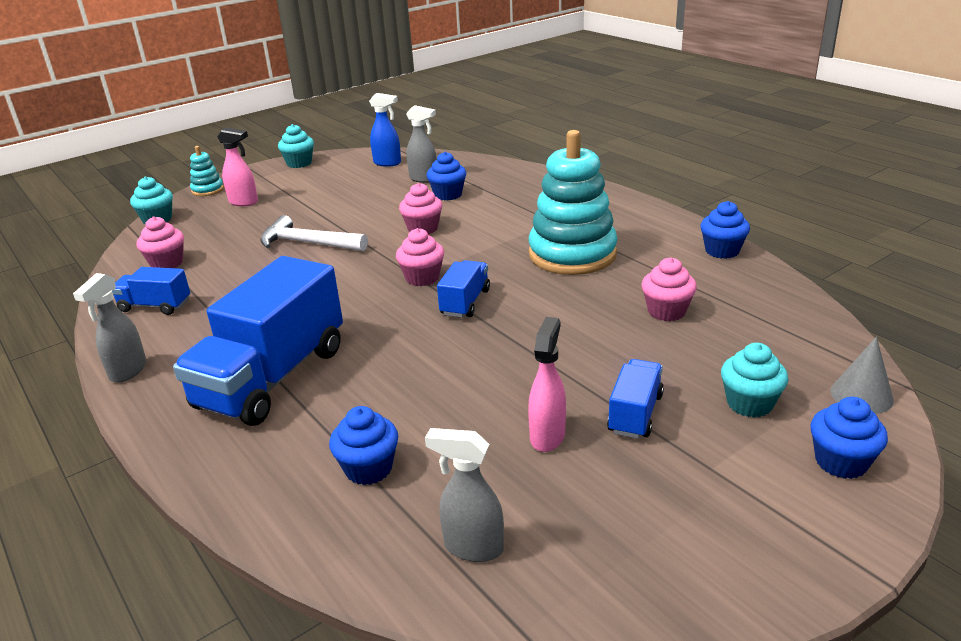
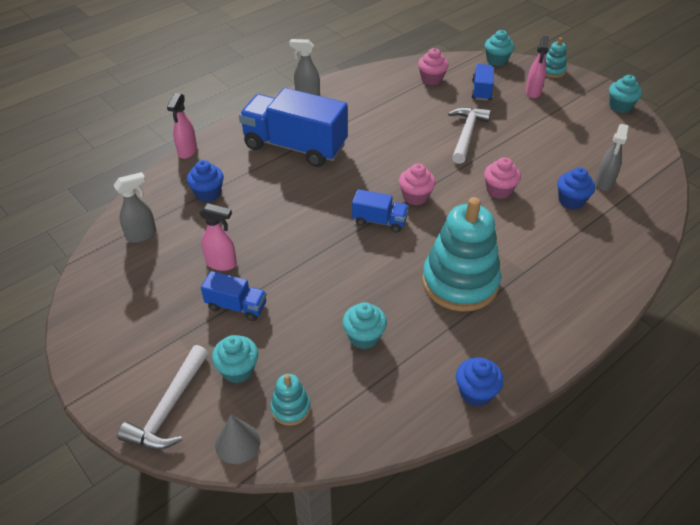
camera: 85 degrees right, 15 degrees up
blue truck [112,267,190,315] -> blue truck moved to [471,64,494,101]
blue spray bottle [369,93,401,167] -> none
grey spray bottle [425,428,504,562] -> grey spray bottle turned 45 degrees clockwise [113,172,156,243]
pink cupcake [642,258,697,321] -> turquoise cupcake [342,302,387,349]
blue cupcake [810,397,888,479] -> white hammer [117,345,208,450]
none -> pink spray bottle [167,93,197,159]
none -> turquoise stacking toy [270,374,311,426]

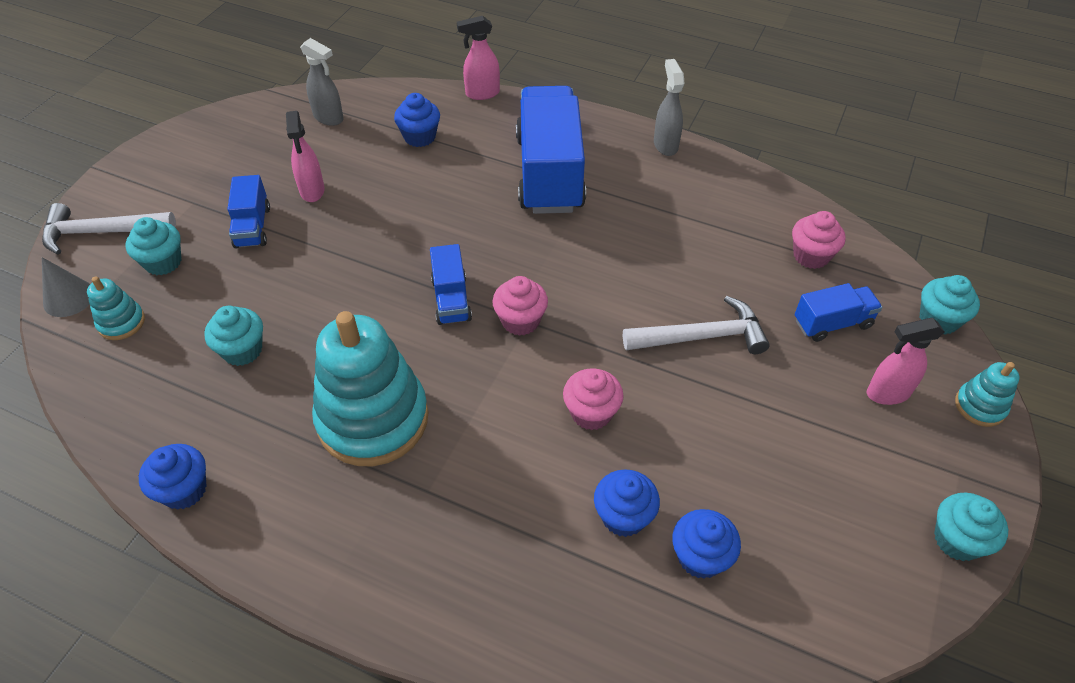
camera: 65 degrees right, 5 degrees up
grey spray bottle [595,124,629,191] -> blue cupcake [672,509,741,579]

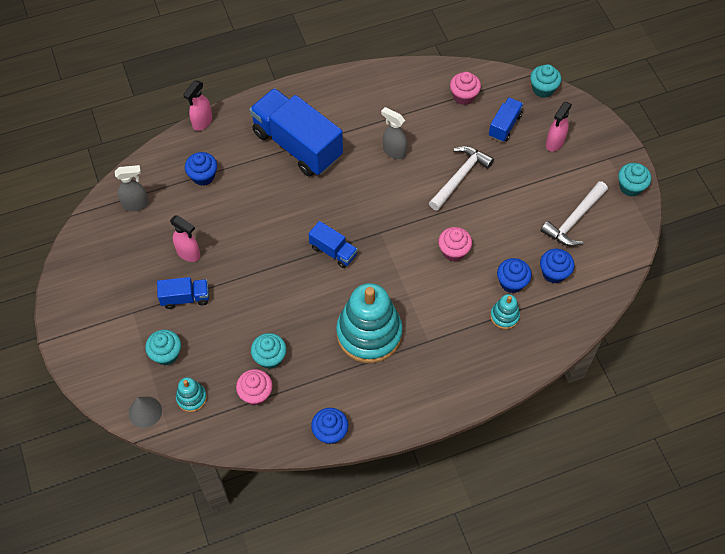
camera: 45 degrees left, 10 degrees up
white hammer [42,203,176,255] -> white hammer moved to [541,181,608,246]
blue truck [227,175,270,248] -> blue truck turned 45 degrees counterclockwise [157,277,209,309]
pink cupcake [492,276,548,336] -> pink cupcake moved to [236,369,273,405]
grey spray bottle [654,59,685,156] -> grey spray bottle moved to [381,107,407,159]
turquoise stacking toy [955,362,1020,427] -> turquoise stacking toy moved to [490,294,520,329]

